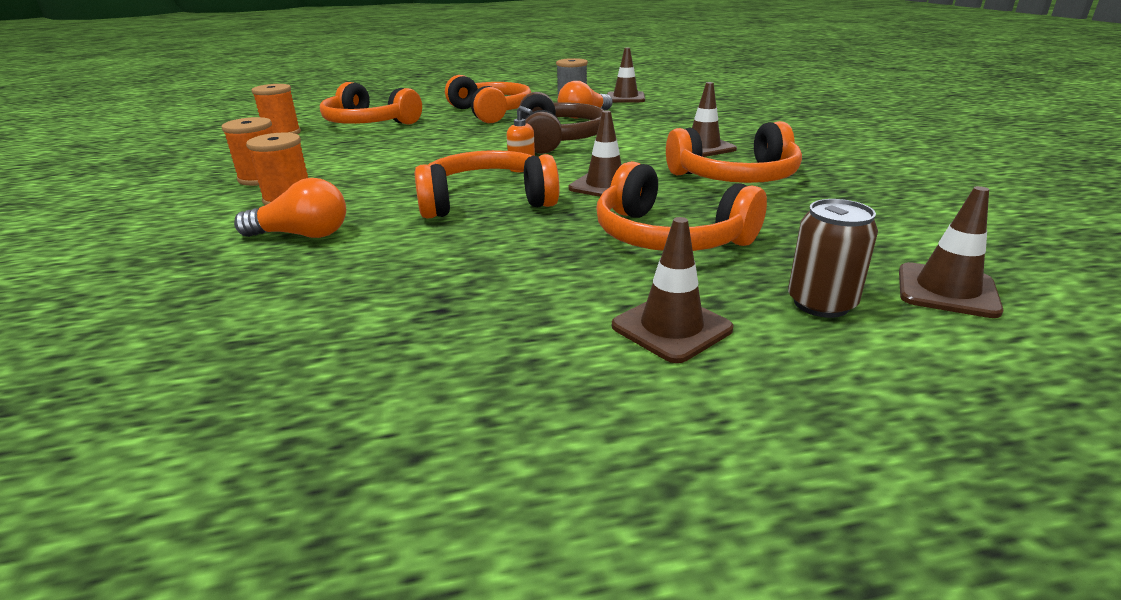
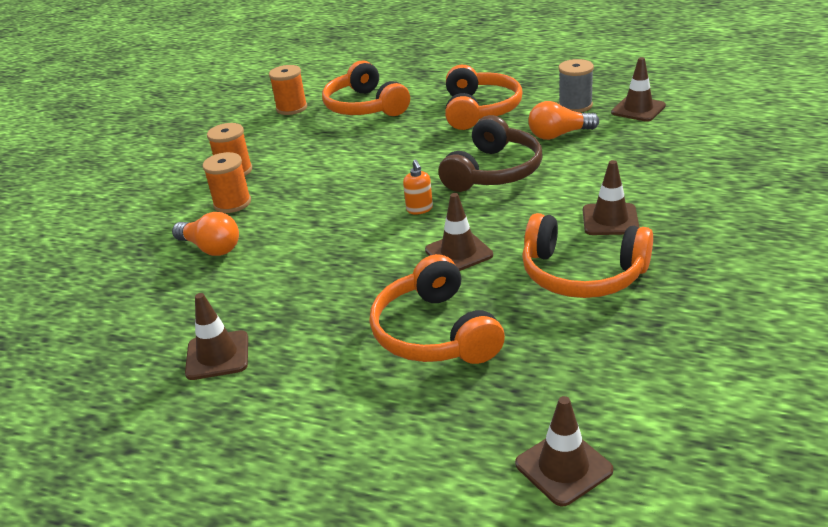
camera: 35 degrees right, 5 degrees up
orange headphones [415,150,559,219] -> none
brown traffic cone [612,217,733,363] -> brown traffic cone moved to [185,293,248,380]
brown can [788,199,878,318] -> none

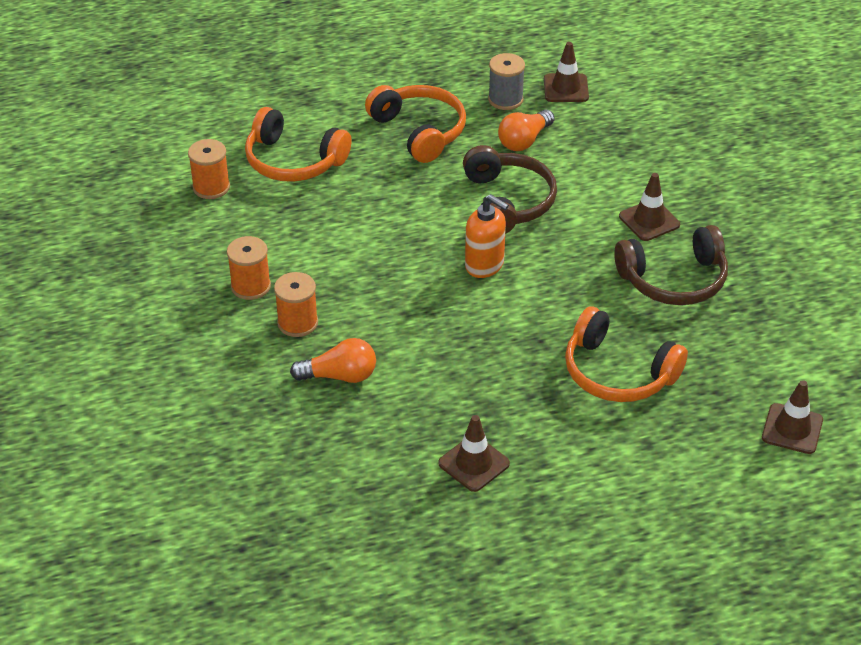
camera: 40 degrees left, 10 degrees up
orange soap dispenser [403,160,433,214] -> orange soap dispenser [465,194,509,278], size x1.67
brown traffic cone [425,193,493,271] -> none
orange headphones [522,213,653,298] -> brown headphones [614,225,728,305]

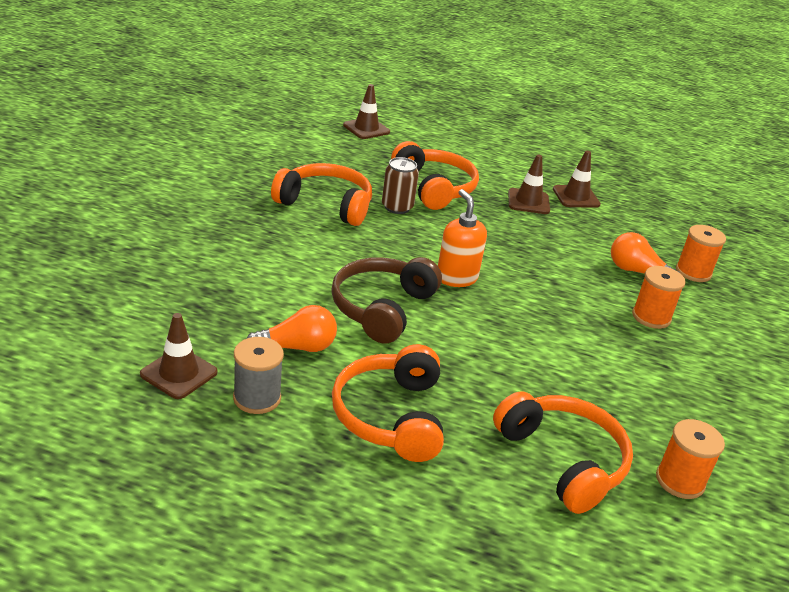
camera: 150 degrees left, 10 degrees down
orange spool [227,236,271,300] -> orange spool moved to [676,225,726,282]
brown headphones [614,225,728,305] -> orange headphones [271,163,372,226]
brown traffic cone [619,173,680,241] -> brown traffic cone moved to [508,154,550,214]
none -> brown can [382,157,419,214]

